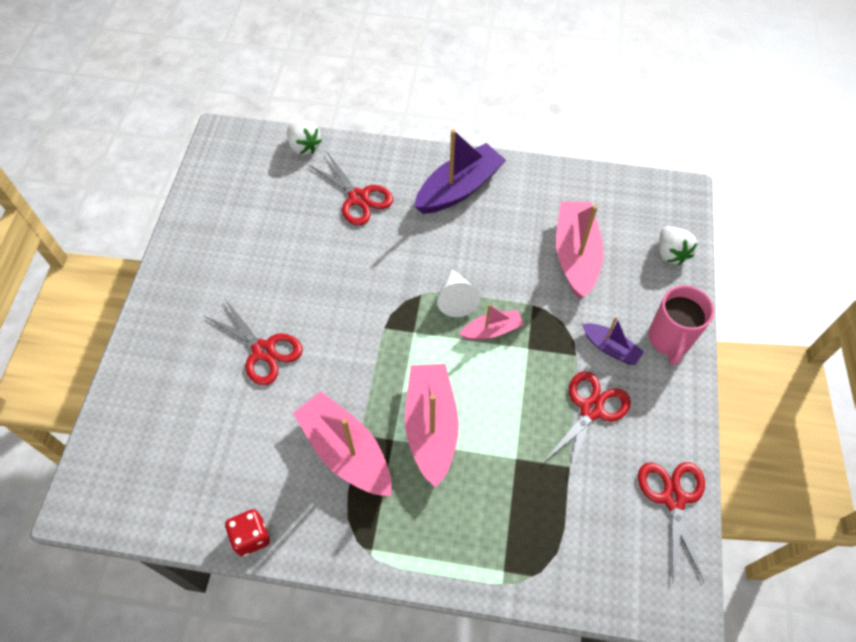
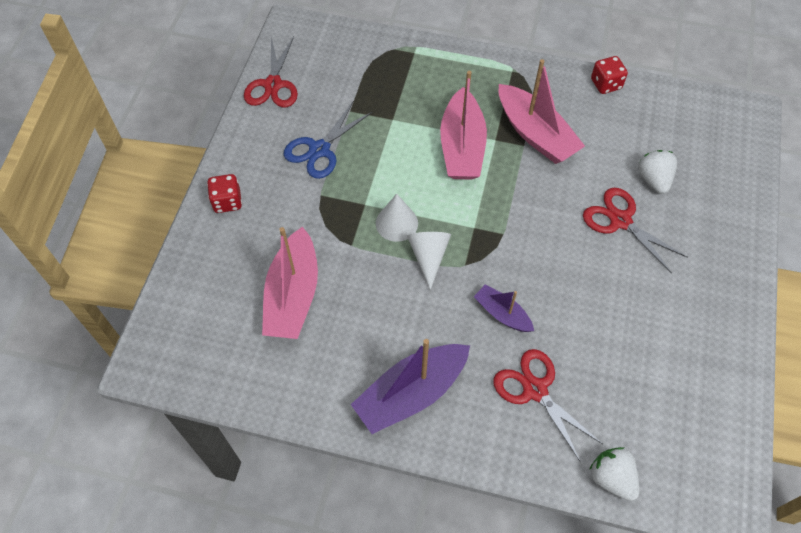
camera: 175 degrees left, 0 degrees up
pink boat [459,304,524,340] -> white cone [376,194,418,242]
red scissors [543,371,631,479] -> blue scissors [284,102,372,179]
purple boat [582,316,644,365] -> purple boat moved to [474,284,534,332]
pink mug [648,285,714,365] -> red dice [207,174,242,213]
white strawberry [659,226,697,265] -> white strawberry moved to [638,150,677,194]

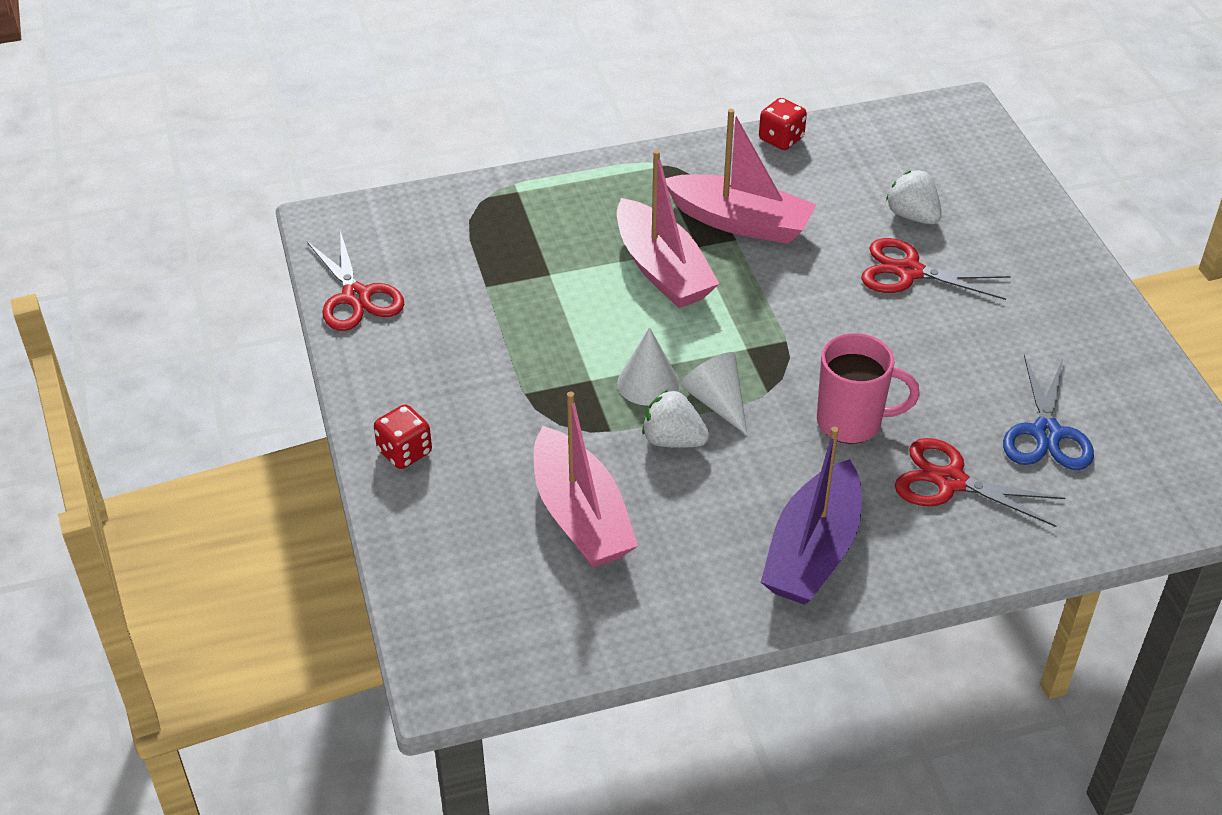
camera: 30 degrees left, 15 degrees down
blue scissors [284,102,372,179] -> blue scissors moved to [1003,355,1094,470]
purple boat [474,284,534,332] -> pink mug [817,333,920,444]
white strawberry [589,447,639,501] -> white strawberry moved to [642,390,709,448]

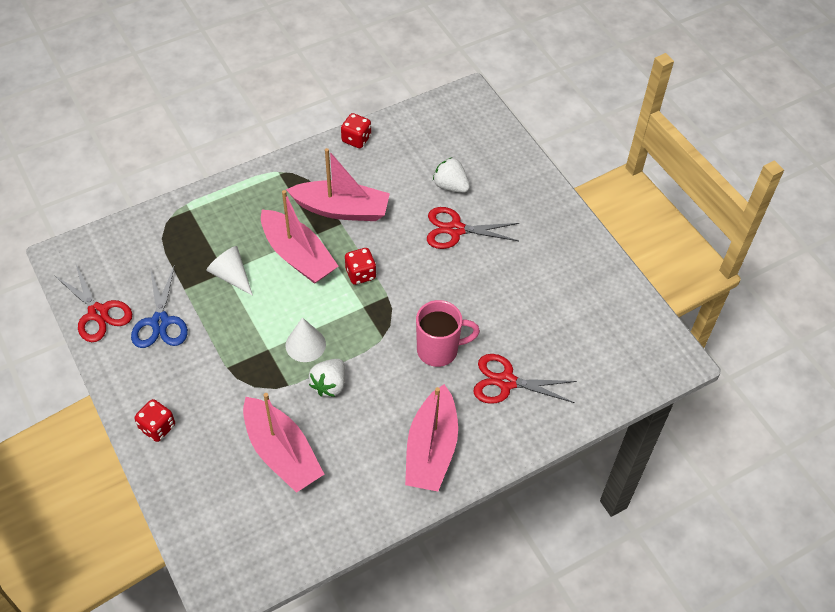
camera: 15 degrees left, 10 degrees up
white strawberry [642,390,709,448] -> white strawberry turned 75 degrees counterclockwise [309,359,345,397]
white cone [681,352,748,435] -> white cone moved to [206,246,253,296]
purple boat [761,427,862,605] -> pink boat [405,384,458,491]
blue scissors [1003,355,1094,470] -> blue scissors moved to [131,265,188,348]
none -> red dice [345,248,376,285]

